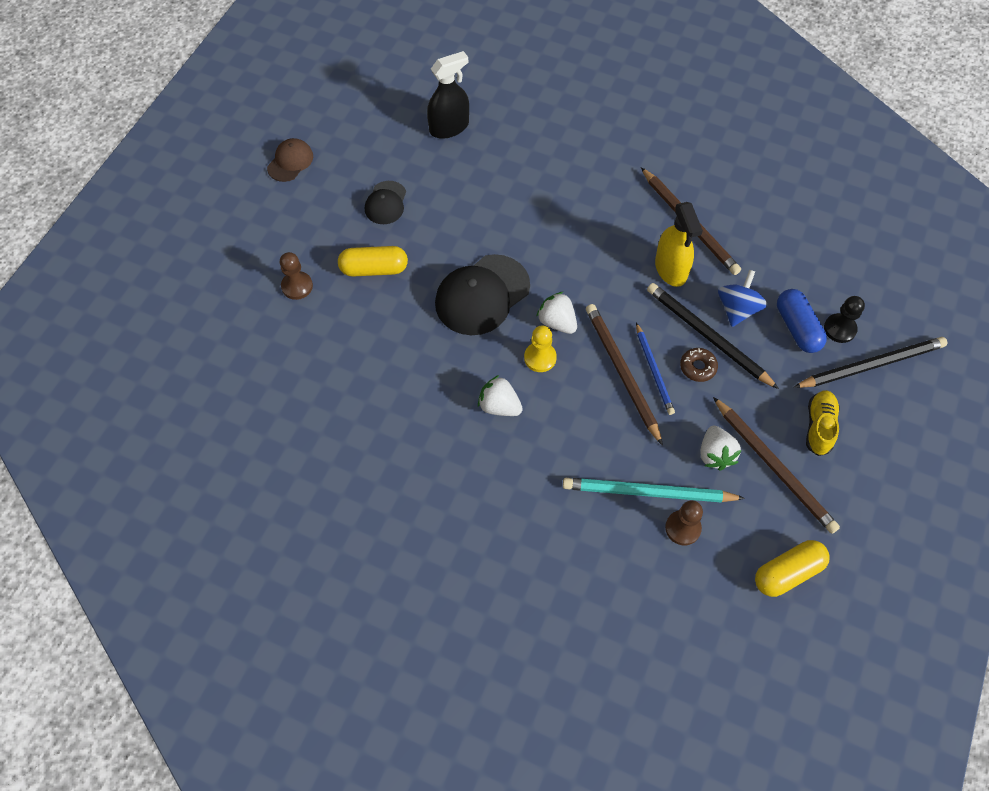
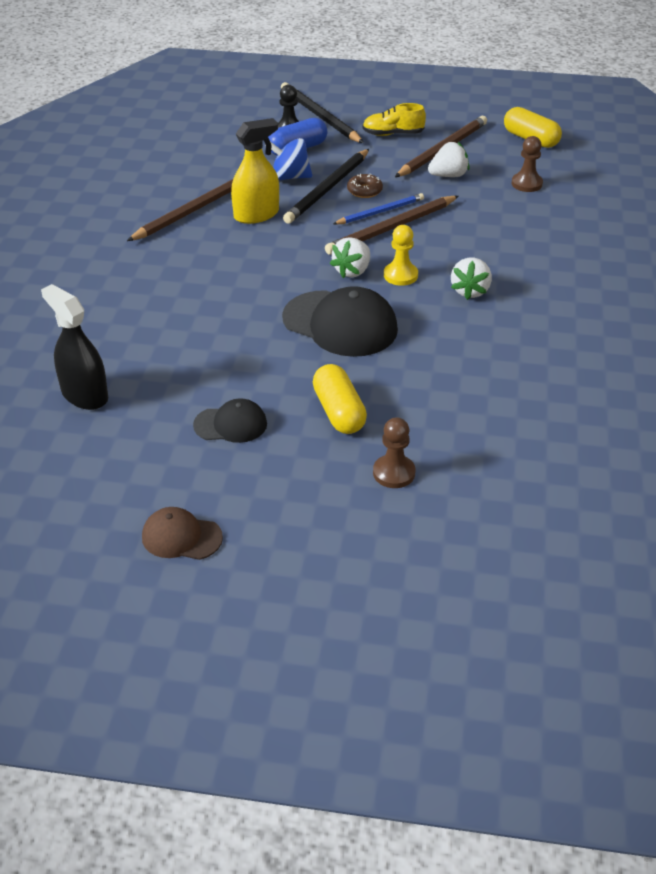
camera: 105 degrees left, 20 degrees down
turquoise pencil [563,478,745,502] -> none

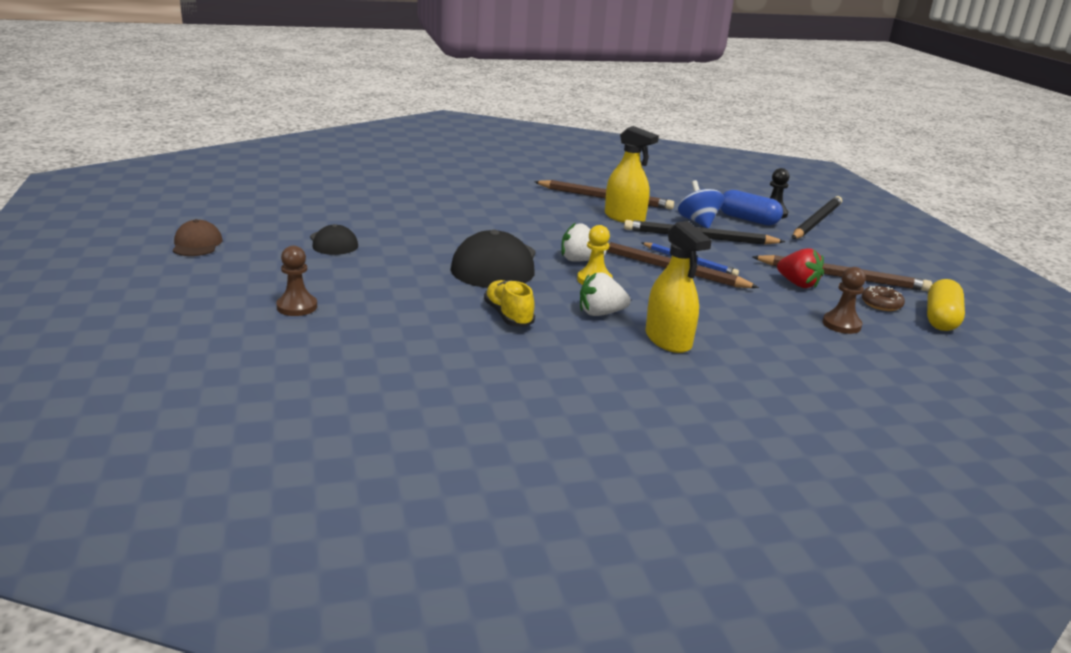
camera: 65 degrees right, 15 degrees down
black spray bottle [41,284,108,410] -> none
yellow capsule [313,364,367,434] -> none
brown donut [347,174,383,198] -> brown donut moved to [861,286,905,311]
yellow shoe [362,103,426,136] -> yellow shoe moved to [484,280,535,327]
white strawberry [428,142,469,177] -> red strawberry [777,248,824,288]
none -> yellow spray bottle [646,221,712,353]

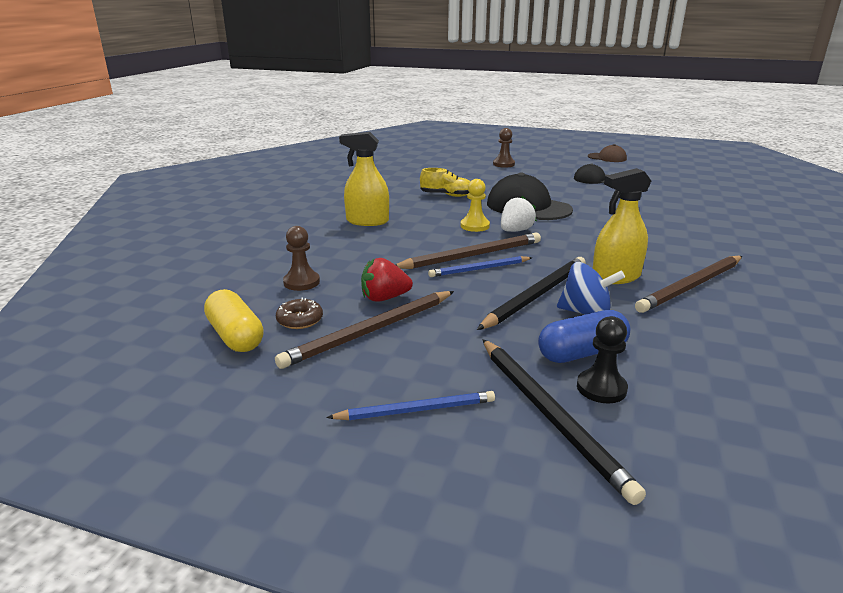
camera: 125 degrees right, 0 degrees up
white strawberry [580,272,631,316] -> none
none -> blue pencil [326,391,495,420]

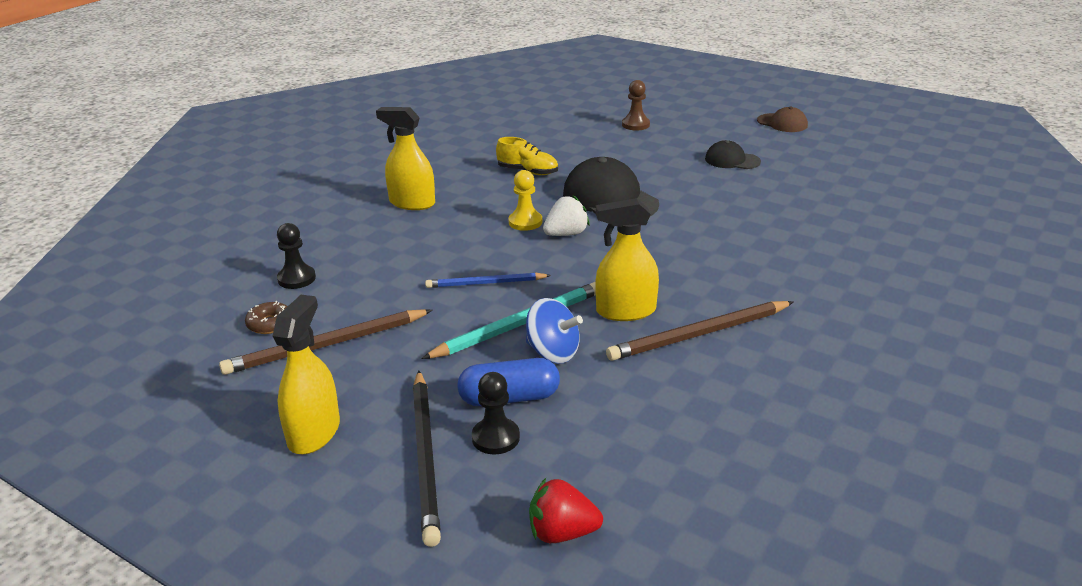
camera: 15 degrees right, 5 degrees up
yellow capsule [204,289,264,352] -> none
brown pawn [283,226,320,291] -> black pawn [277,223,316,289]
blue pencil [326,391,495,420] -> yellow spray bottle [273,295,340,454]
red strawberry [361,258,413,302] -> red strawberry moved to [529,478,603,543]
brown pencil [395,233,541,269] -> none
black pencil [477,257,586,330] -> turquoise pencil [421,282,596,359]

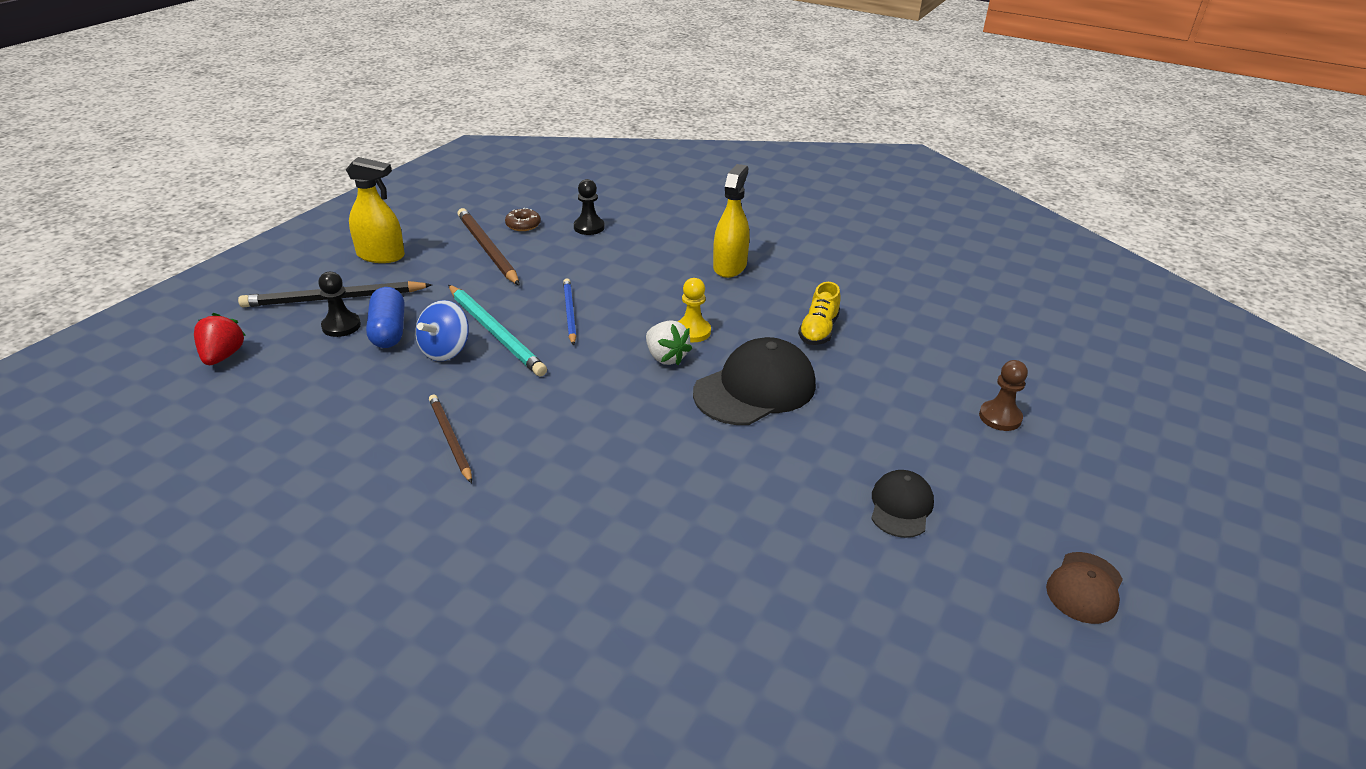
camera: 85 degrees right, 5 degrees up
yellow spray bottle [595,198,659,321] -> none
brown pencil [606,301,793,361] -> brown pencil [429,395,472,484], size x0.64

